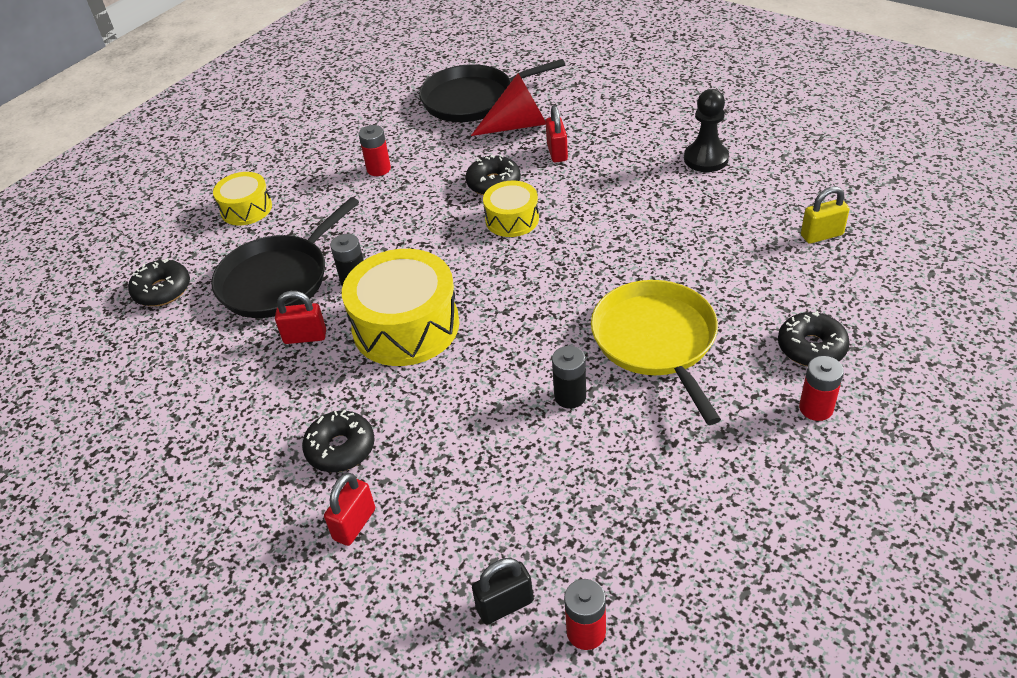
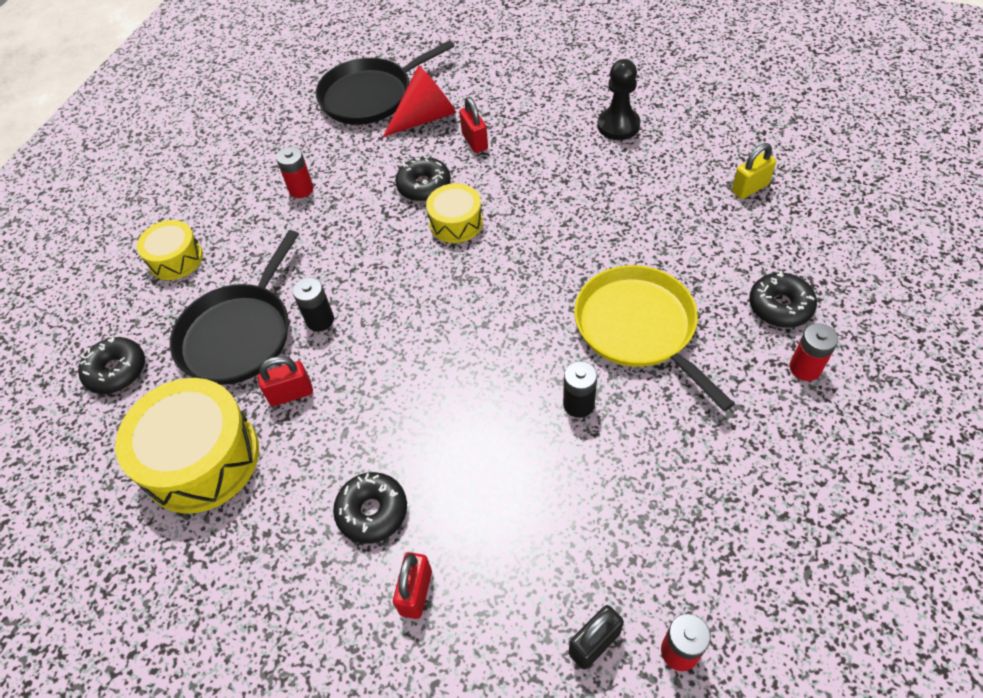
camera: 15 degrees left, 10 degrees up
yellow drum [342,249,459,366] -> yellow drum moved to [115,378,259,514]

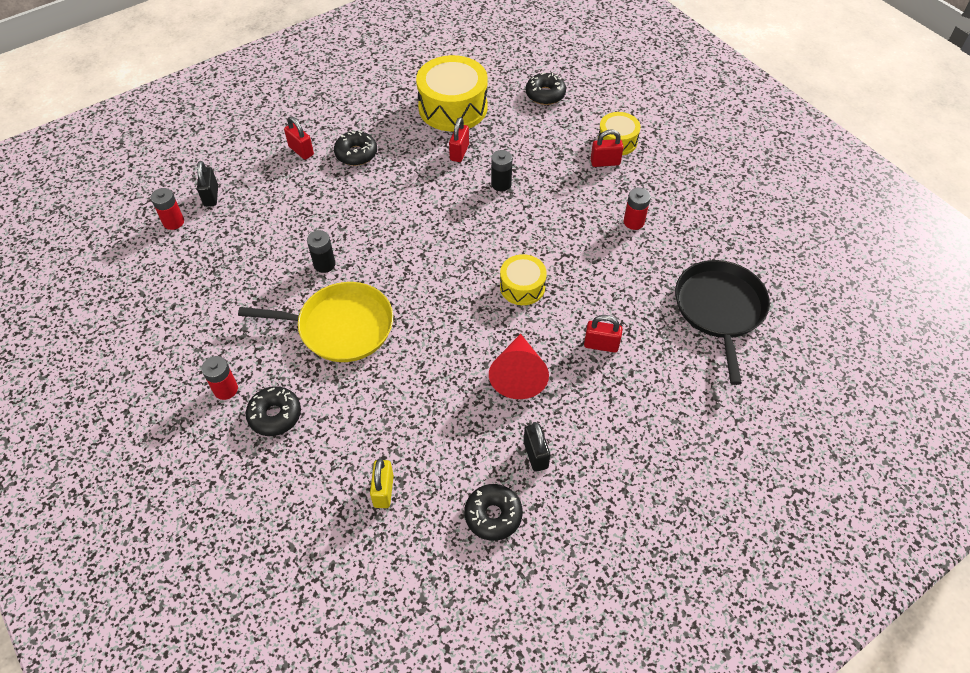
camera: 120 degrees right, 0 degrees up
black pan [170,230,299,385] -> none
red cone [383,65,456,137] -> red cone moved to [489,334,549,399]
black donut [395,156,451,201] -> black donut moved to [464,484,523,541]
black pawn [597,59,641,140] -> black padlock [524,422,550,472]
none -> red padlock [591,129,624,167]

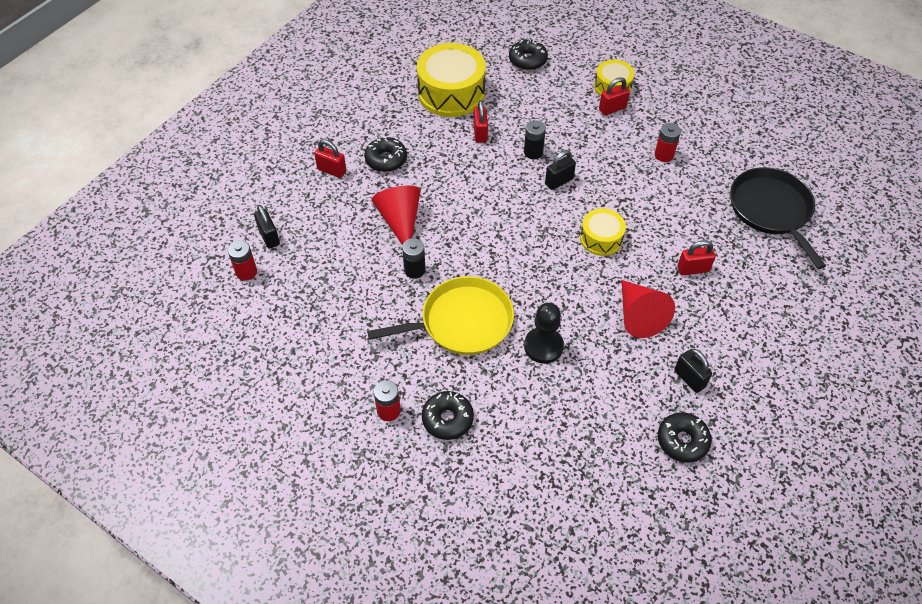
camera: 20 degrees left, 0 degrees up
yellow padlock [370,458,394,508] -> none
none -> red cone [372,186,421,245]
none -> black pawn [524,303,564,364]
none -> black padlock [545,150,576,190]

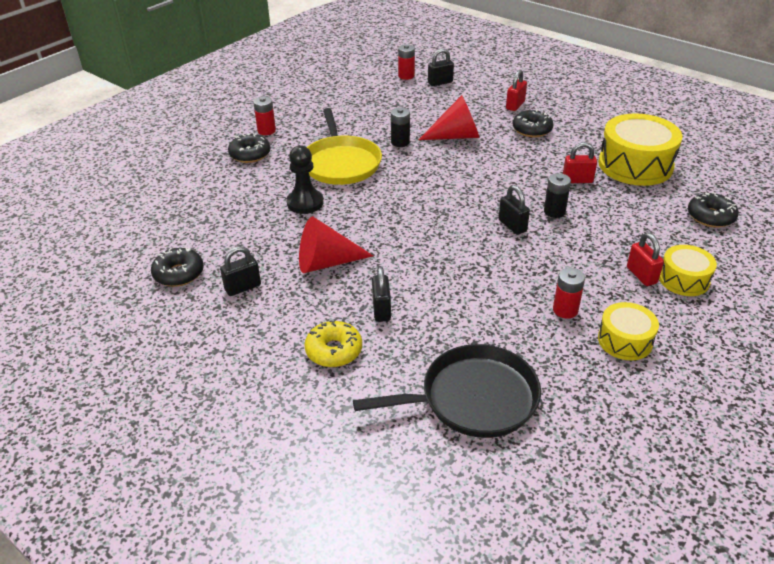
camera: 95 degrees right, 15 degrees down
yellow drum [580,208,626,256] -> yellow drum moved to [598,302,659,360]
red padlock [678,240,716,275] -> black padlock [372,266,391,322]
none -> yellow donut [304,320,362,367]

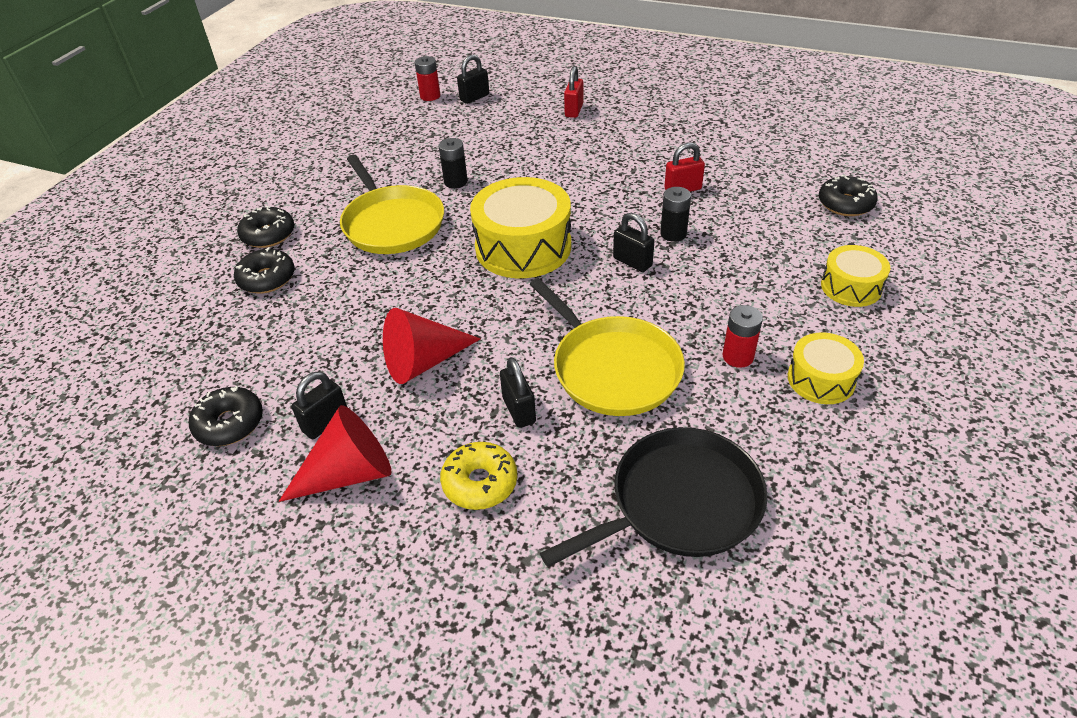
camera: 15 degrees left, 5 degrees up
red battery [253,97,276,135] -> none
black pawn [287,145,324,214] -> none
red cone [419,95,480,140] -> red cone moved to [279,405,392,502]
black donut [513,109,554,137] -> black donut moved to [234,247,295,294]
yellow drum [598,113,683,186] -> yellow drum moved to [470,177,571,278]
red padlock [627,233,664,286] -> none
none -> yellow pan [530,278,685,416]

